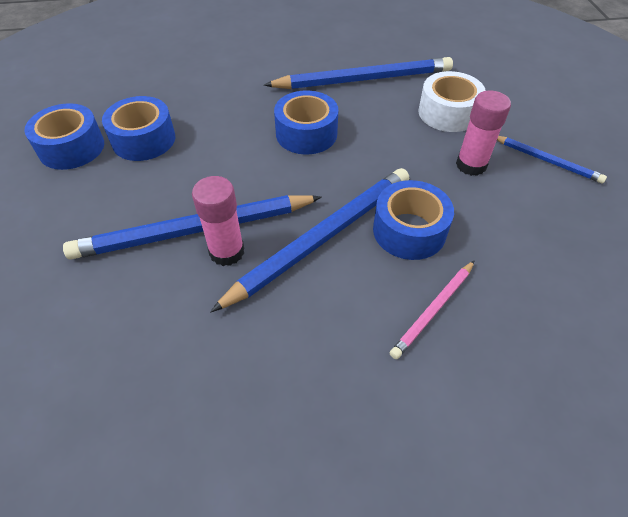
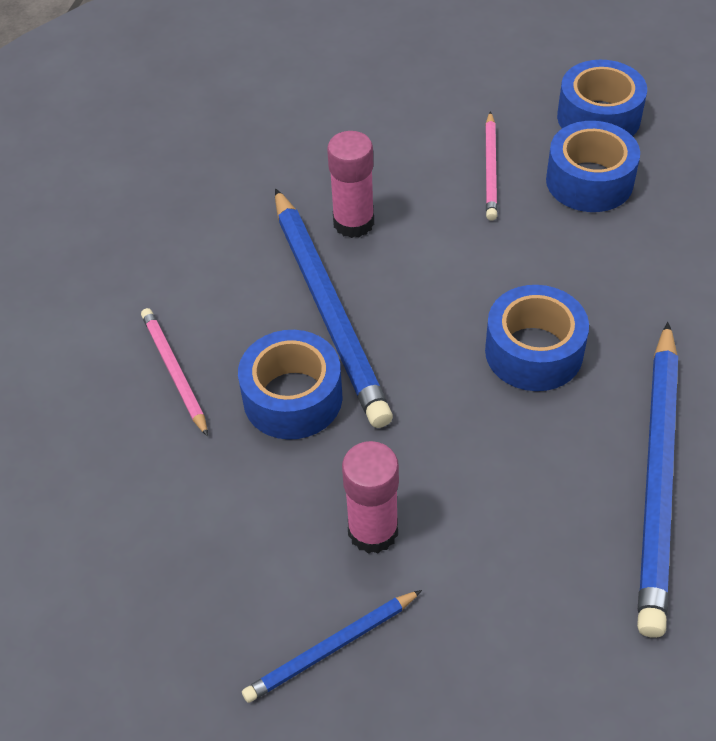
camera: 115 degrees right, 0 degrees up
blue pencil [63,195,322,260] -> none
white tape [418,71,486,132] -> none
none -> pink pencil [485,112,498,221]

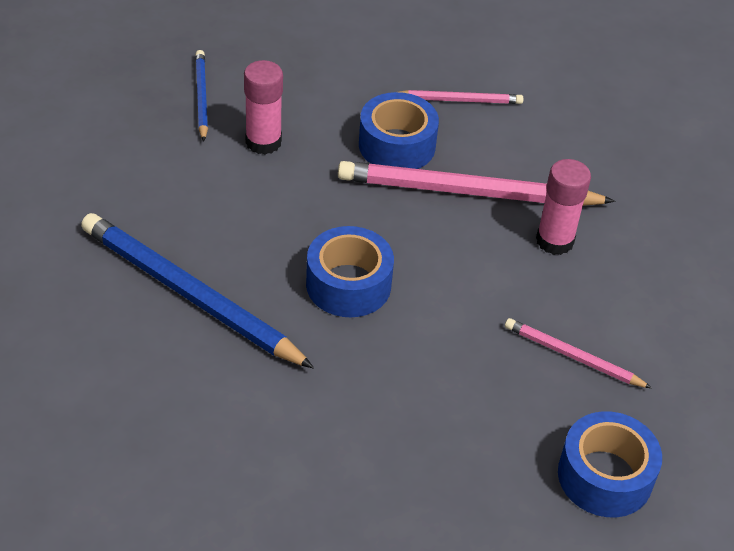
camera: 110 degrees right, 5 degrees down
blue pencil [275,188,393,428] -> pink pencil [338,161,615,206]
blue tape [546,121,640,212] -> none

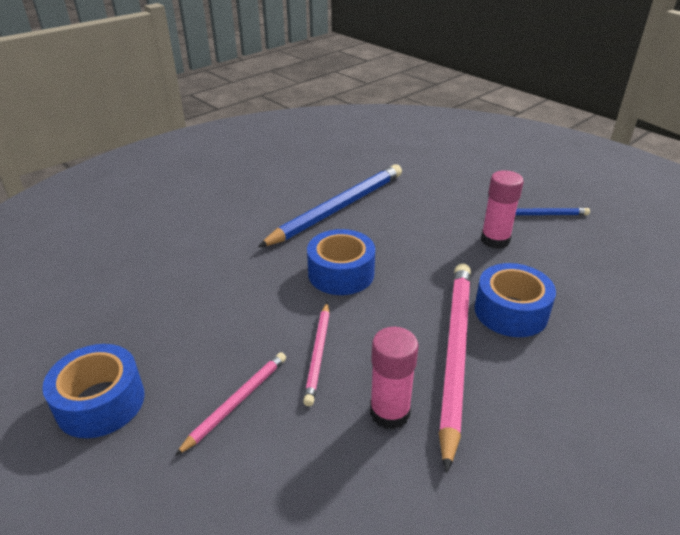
camera: 100 degrees right, 10 degrees down
pink pencil [399,90,523,104] -> pink pencil moved to [303,302,330,406]

